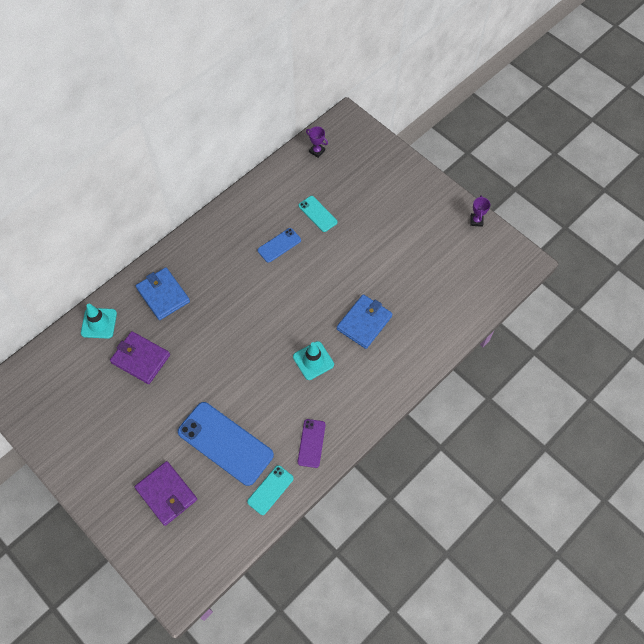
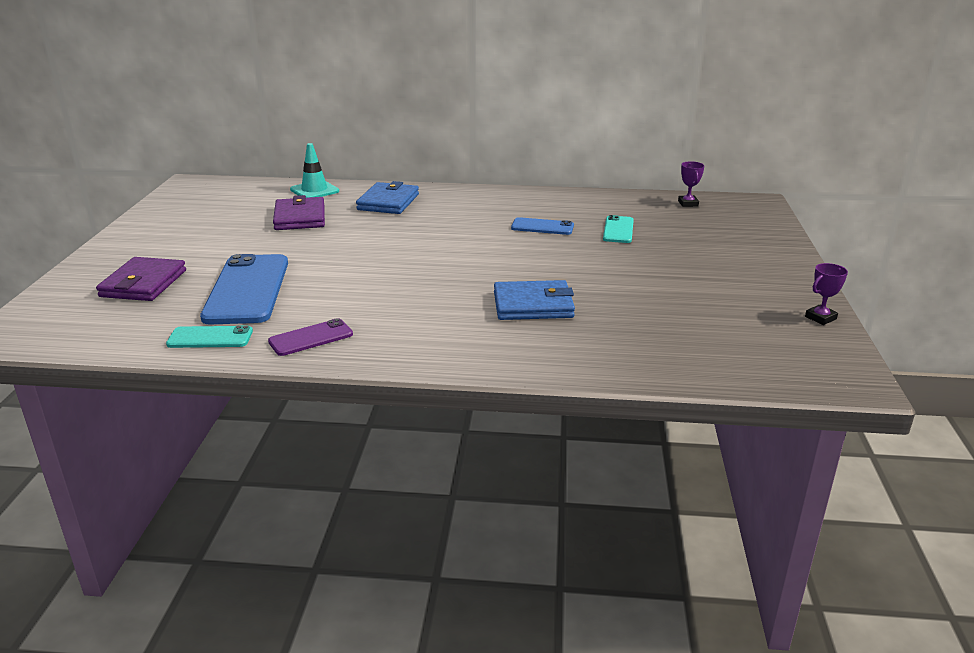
camera: 50 degrees right, 35 degrees down
turquoise traffic cone [293,341,334,380] -> none

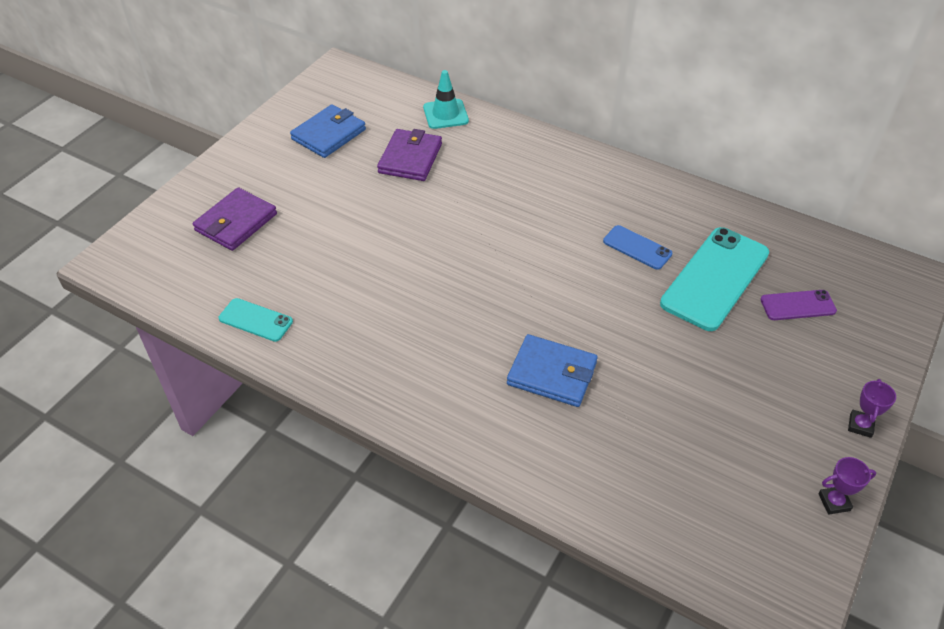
camera: 25 degrees right, 20 degrees up
blue phone [200,254,288,325] -> none
purple phone [268,318,353,356] -> purple phone moved to [761,290,837,320]
blue wallet [356,181,419,214] -> blue wallet moved to [290,104,366,158]
turquoise phone [603,215,634,243] -> turquoise phone [660,227,769,331], size x1.97
purple trophy [678,161,705,207] -> purple trophy moved to [848,379,896,438]

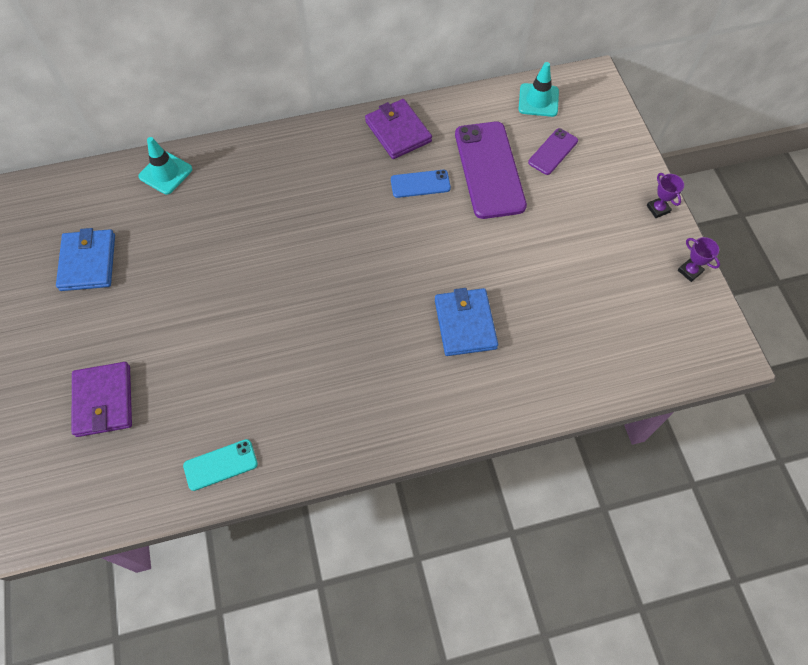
camera: 45 degrees left, 15 degrees up
purple wallet [377,129,442,181] -> purple wallet moved to [365,99,432,159]
blue wallet [507,334,598,407] -> blue wallet turned 75 degrees counterclockwise [435,288,498,356]
turquoise phone [660,227,769,331] -> purple phone [455,122,527,219]
purple trophy [818,457,876,515] -> purple trophy turned 75 degrees counterclockwise [678,237,720,282]
none -> turquoise traffic cone [519,62,559,117]

